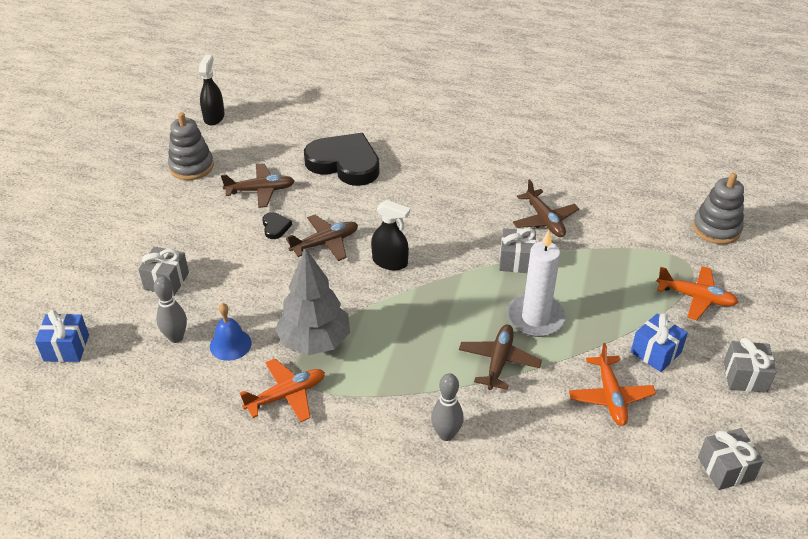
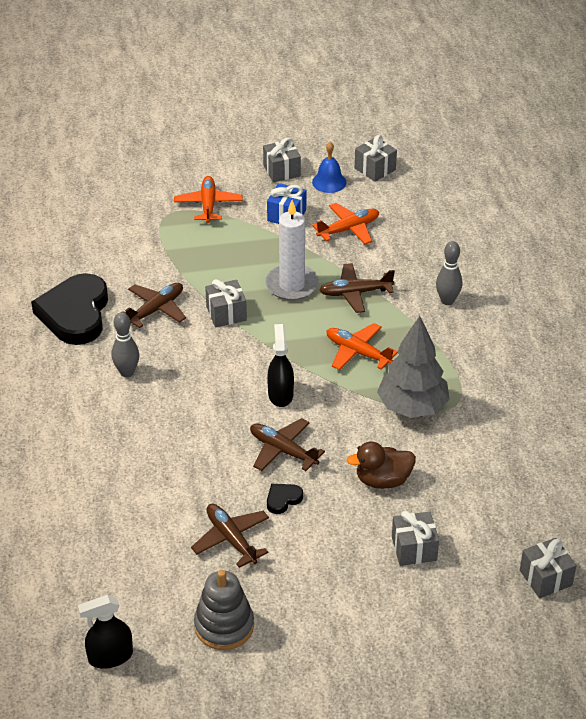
camera: 115 degrees left, 0 degrees up
blue gift [35,310,89,362] -> grey gift [520,538,577,598]
grey bowling pin [154,276,187,343] -> grey bowling pin moved to [112,312,139,377]
blue bell [210,303,252,361] -> blue bell moved to [312,142,346,193]
orange plane [240,358,325,422] -> orange plane moved to [326,323,398,370]
black heart [304,133,379,186] -> black heart moved to [31,273,108,345]
grey stacking toy [692,173,744,244] -> none
none -> brown duck [347,442,416,489]

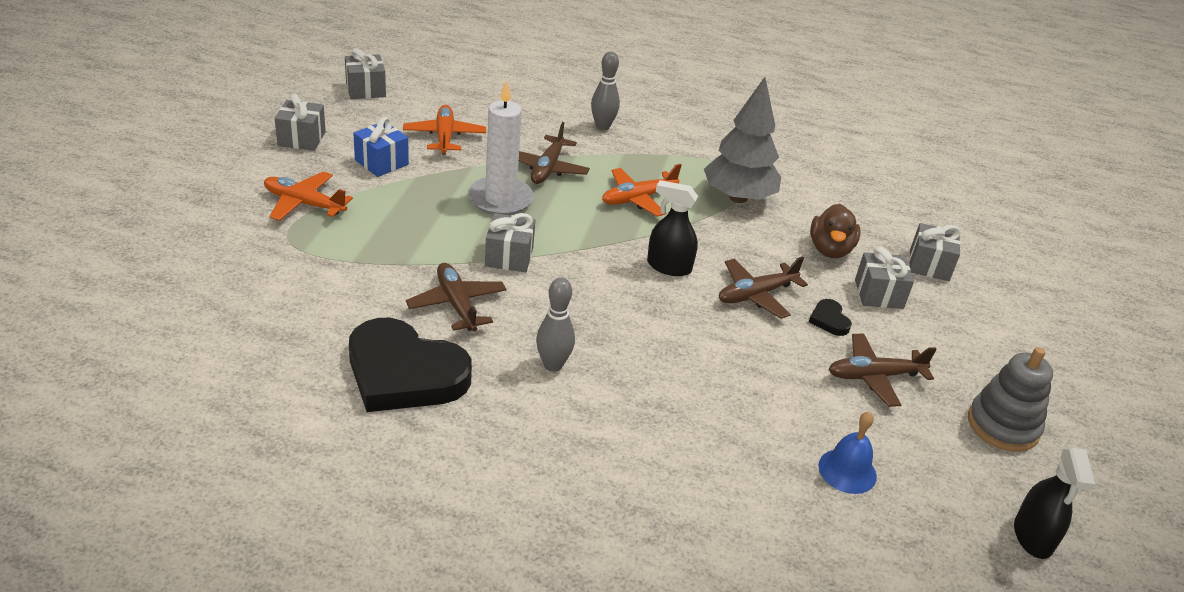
camera: 70 degrees left, 5 degrees down
blue bell [312,142,346,193] -> blue bell moved to [818,412,877,494]
grey gift [520,538,577,598] -> grey gift moved to [855,247,914,309]

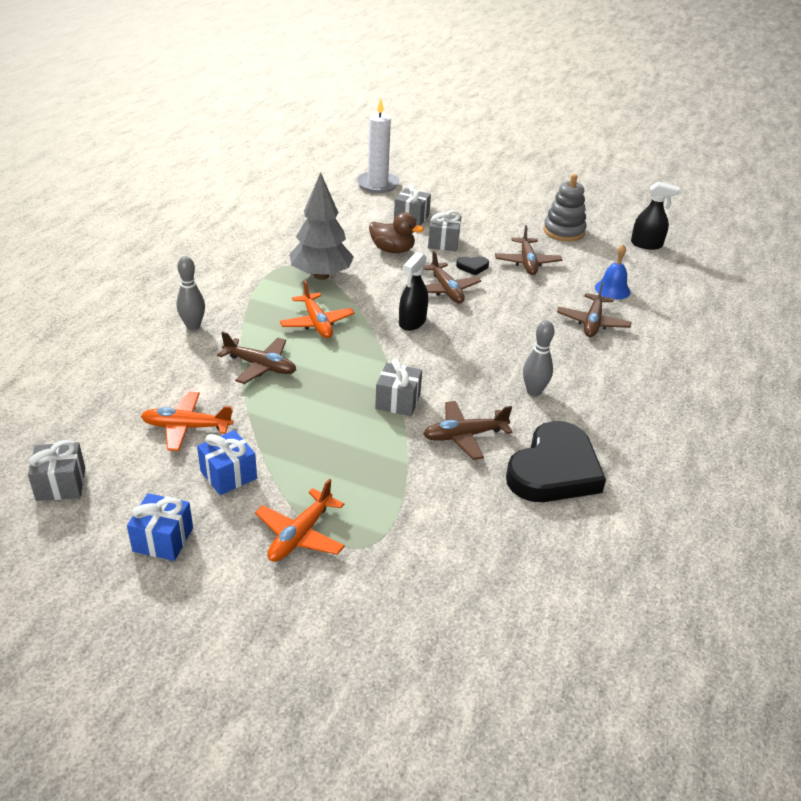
camera: 80 degrees left, 0 degrees up
grey gift [275,94,326,151] -> blue gift [127,493,193,561]
white candle [468,80,533,215] -> white candle moved to [356,98,399,193]
none -> brown plane [557,282,632,337]

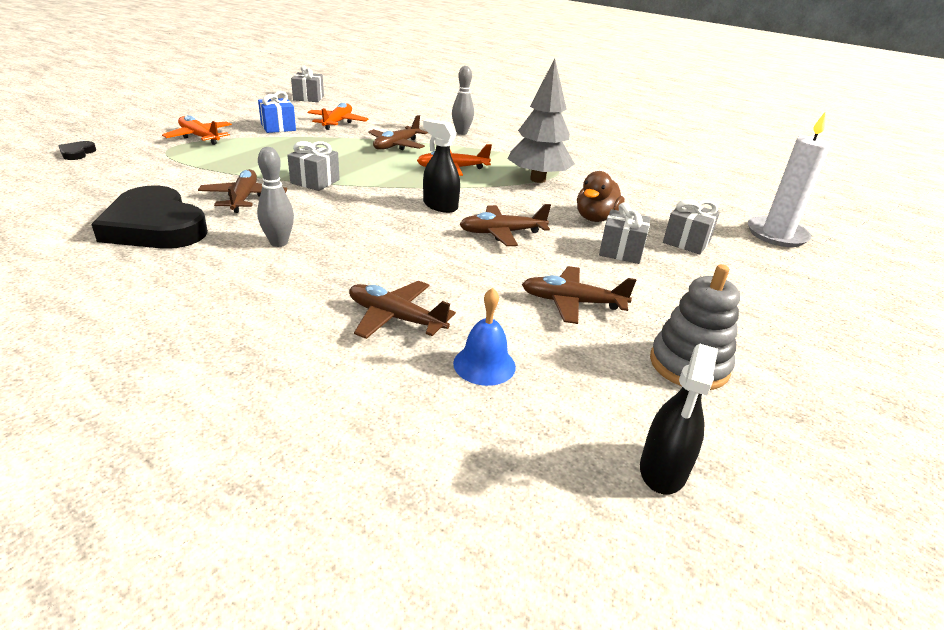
camera: 100 degrees right, 5 degrees down
blue gift [127,493,193,561] -> none
black heart [456,256,489,275] -> black heart moved to [59,141,96,160]

